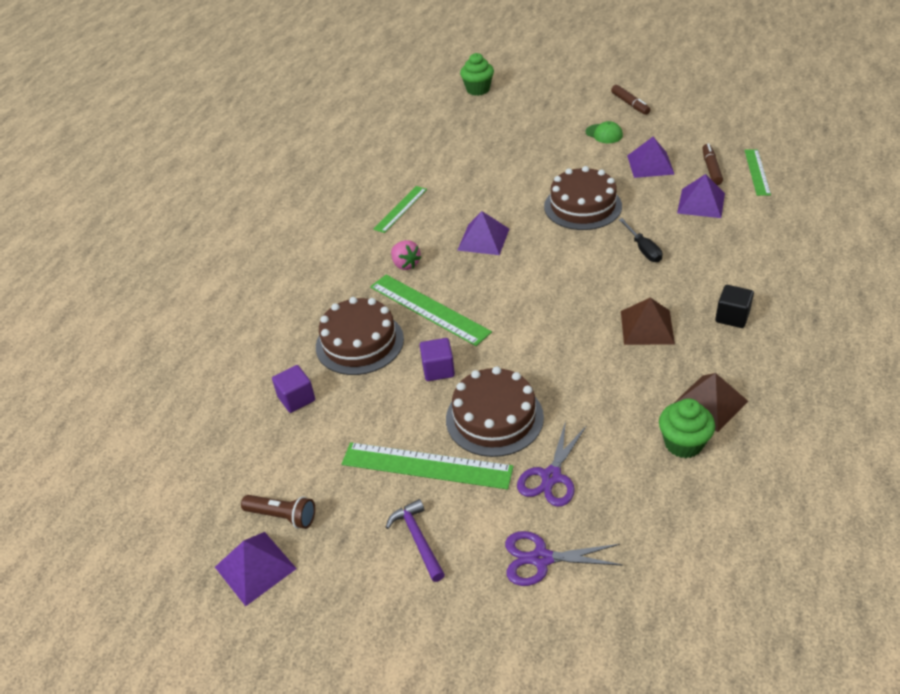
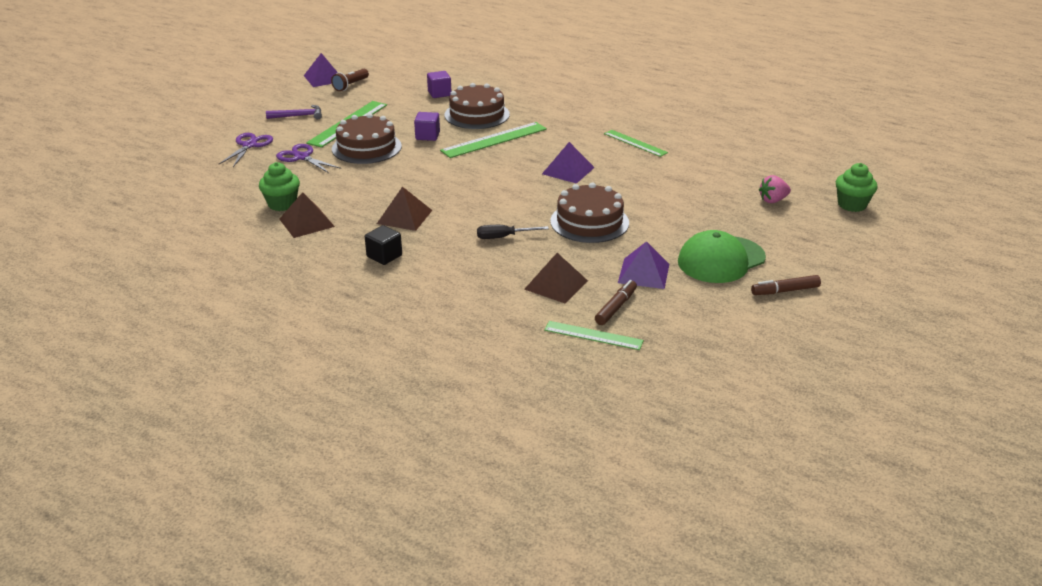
camera: 100 degrees right, 10 degrees down
pink strawberry [391,240,421,270] -> pink strawberry moved to [759,175,791,203]
green cap [586,121,623,143] -> green cap [678,230,766,283], size x2.02
purple pyramid [677,174,725,218] -> brown pyramid [524,253,588,303]
brown marker [702,143,723,185] -> brown marker turned 75 degrees counterclockwise [595,280,637,325]

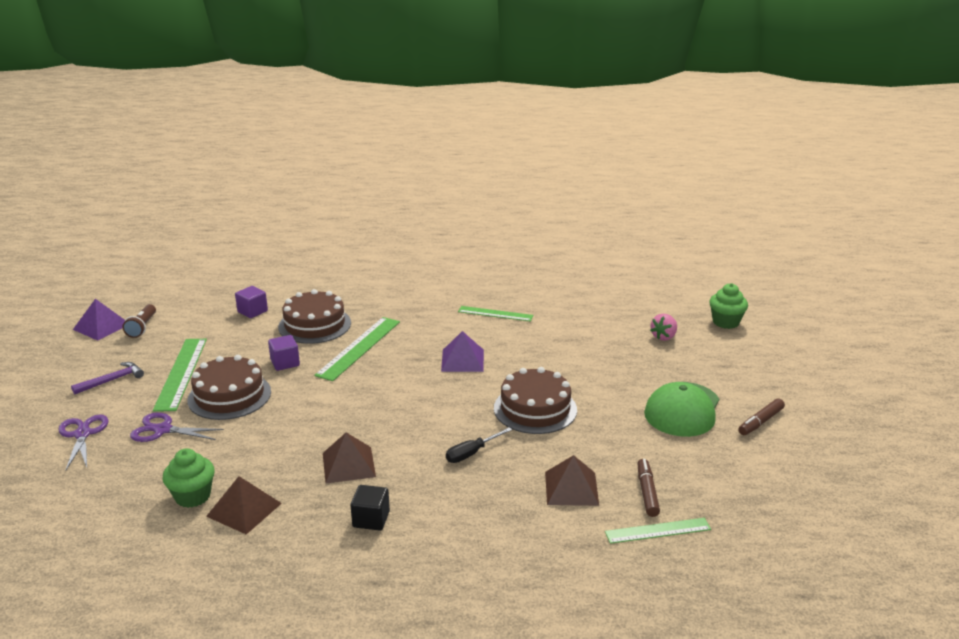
camera: 30 degrees left, 5 degrees down
purple pyramid [618,241,669,289] -> none

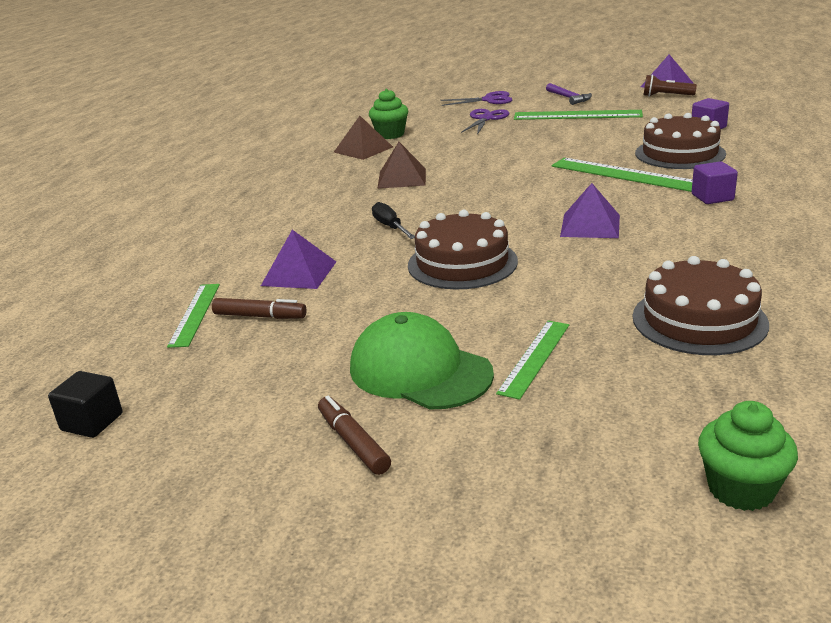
camera: 105 degrees right, 0 degrees up
brown cake [187,355,271,420] -> brown cake moved to [633,256,769,355]
purple cube [268,335,300,371] -> purple cube moved to [692,161,738,204]
black cube [350,485,390,531] -> black cube moved to [48,371,123,438]
green ruler [458,306,533,322] -> green ruler moved to [496,320,569,400]
brown pyramid [545,455,599,506] -> purple pyramid [261,230,336,289]
pink strawberry [650,314,677,341] -> none

